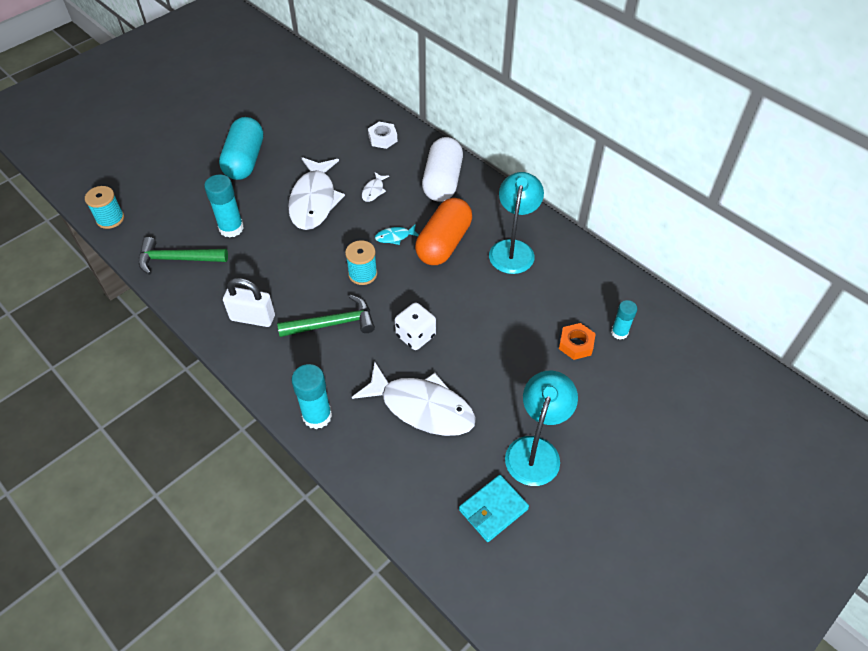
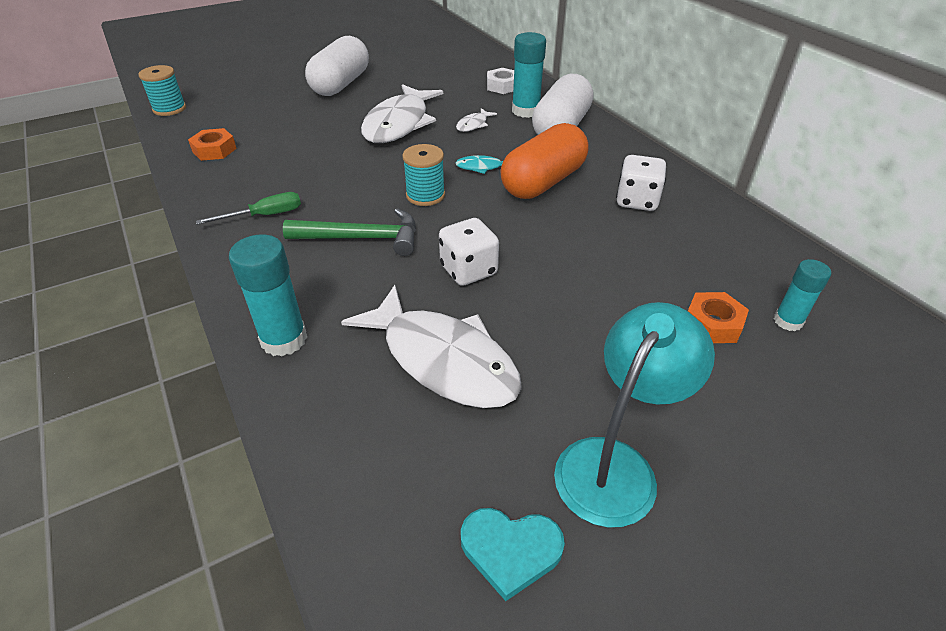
camera: 15 degrees right, 10 degrees down
green hammer [138,237,228,275] -> orange nut [188,128,237,161]
turquoise glue stick [204,174,244,238] -> turquoise glue stick moved to [512,32,546,118]
turquoise capsule [219,117,263,180] -> white capsule [305,36,369,96]
white padlock [223,278,275,327] -> green screwdriver [196,192,301,225]
turquoise wallet [459,475,529,542] -> turquoise heart [461,508,565,601]
turquoise lamp [489,172,544,274] -> white dice [616,155,666,211]

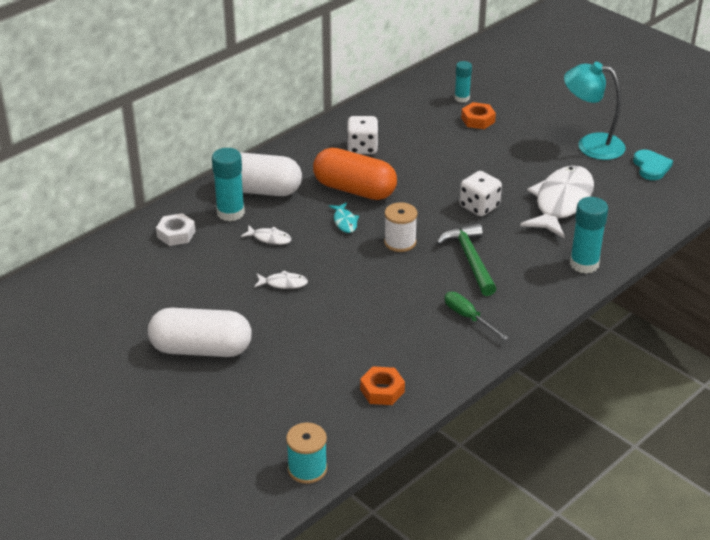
camera: 105 degrees left, 5 degrees down
white fish [361,84,443,143] -> white fish [254,270,308,289], size x0.42
turquoise spool [402,144,445,206] -> white spool [384,202,418,252]

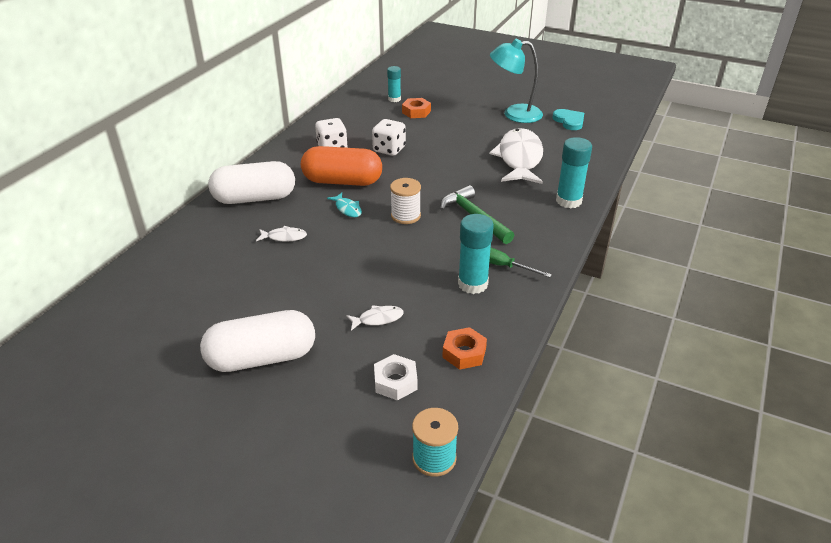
camera: 20 degrees left, 0 degrees up
white nut [156,213,196,246] -> white nut moved to [374,354,418,400]
turquoise glue stick [212,148,245,221] -> turquoise glue stick moved to [458,214,494,294]
white fish [254,270,308,289] -> white fish moved to [346,305,404,331]
white dice [460,171,502,216] -> white dice moved to [372,119,406,156]

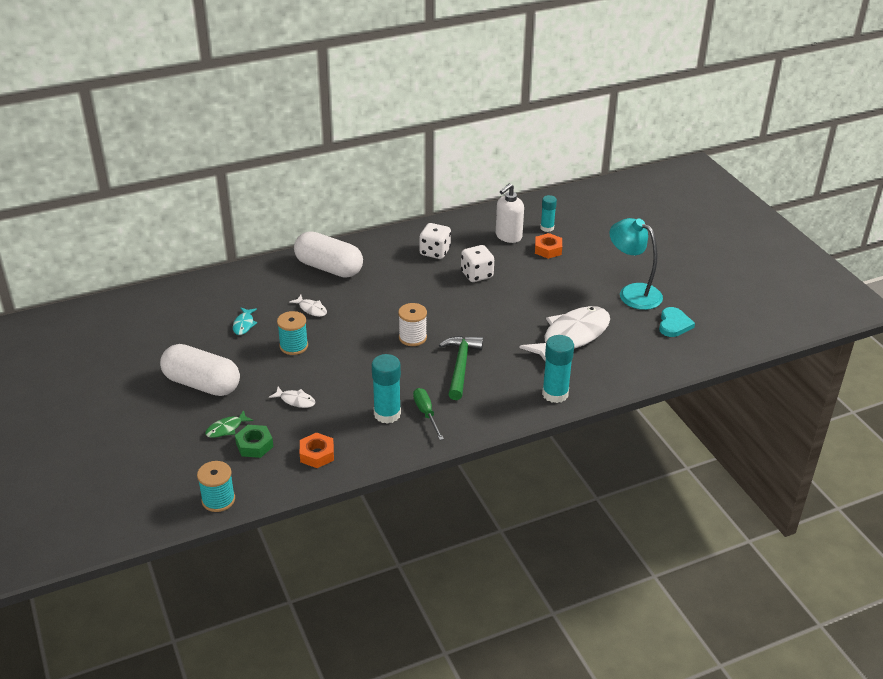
camera: 40 degrees right, 0 degrees up
orange capsule [301,146,382,186] -> none
turquoise fish [327,193,362,217] -> turquoise fish moved to [233,307,258,335]
white nut [374,354,418,400] -> green nut [235,425,273,458]
none -> green fish [205,410,254,438]
none -> turquoise spool [277,311,308,355]
none -> white soap dispenser [496,183,524,243]

